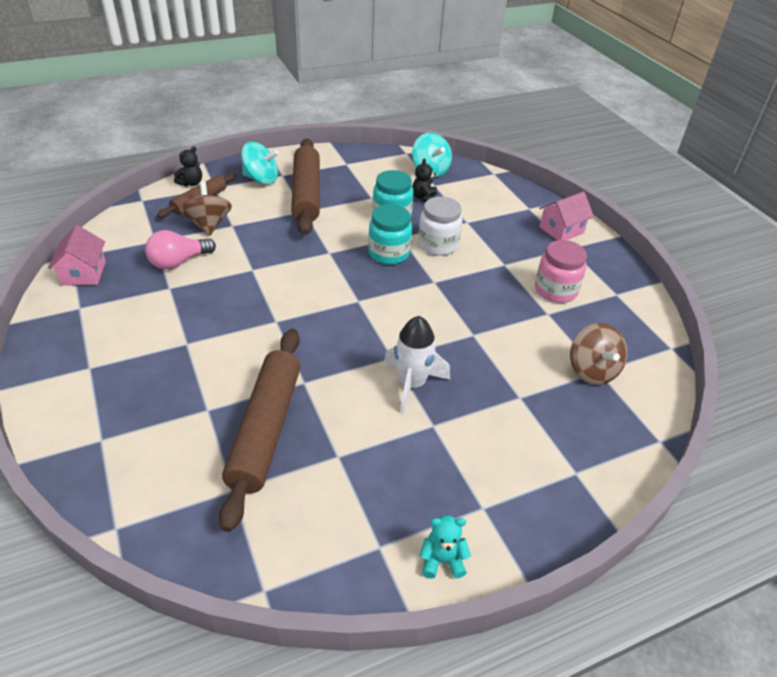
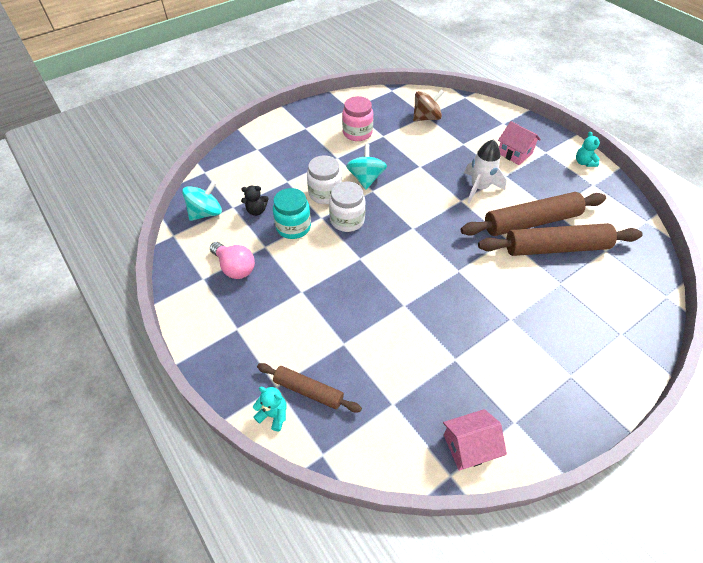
camera: 100 degrees left, 10 degrees up
pink light bulb [145,230,216,270] -> pink light bulb moved to [210,242,255,279]
black teddy bear [174,146,202,187] -> turquoise teddy bear [253,387,287,431]
brown spinning top [180,181,232,236] -> none
turquoise spinning top [241,142,279,185] -> turquoise spinning top moved to [346,144,387,190]
brown rolling pin [291,138,320,235] -> brown rolling pin moved to [461,192,606,236]
turquoise jar [368,204,412,265] -> white jar [329,181,366,232]
pink house [539,191,594,240] -> pink house moved to [498,121,541,165]

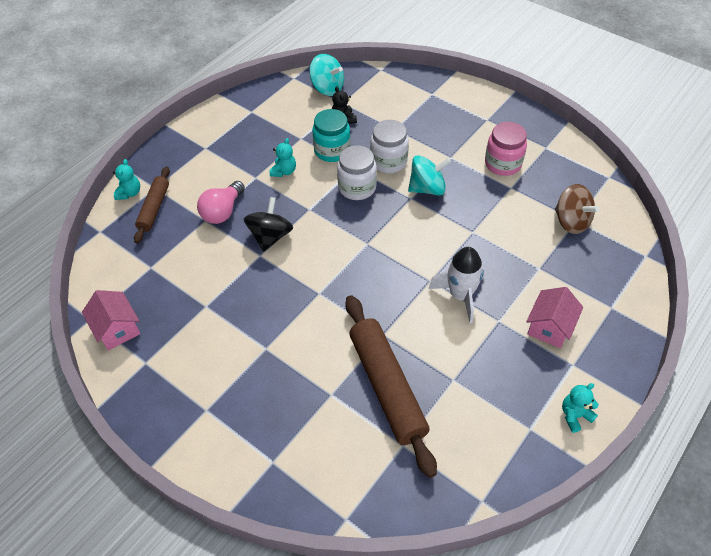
camera: 75 degrees right, 0 degrees up
pink light bulb [210,242,255,279] -> pink light bulb moved to [197,181,245,224]
brown rolling pin [461,192,606,236] -> none
none -> black spinning top [244,197,293,252]
none -> turquoise teddy bear [270,138,296,177]

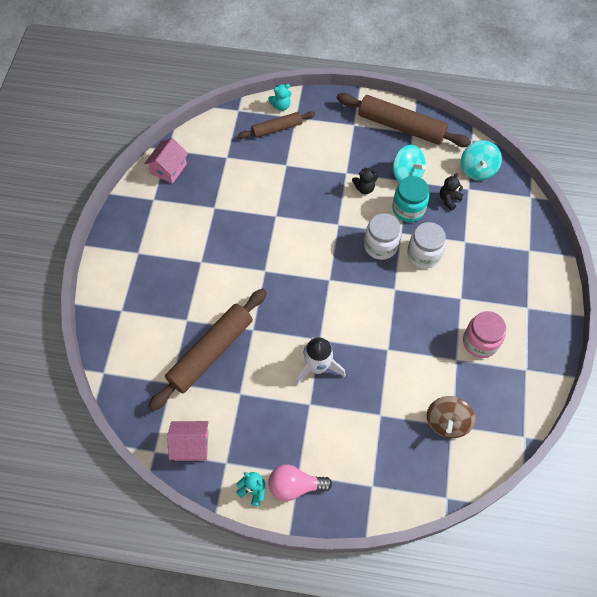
camera: 60 degrees right, 10 degrees up
pink light bulb [197,181,245,224] -> pink light bulb moved to [268,464,332,501]
black spinning top [244,197,293,252] -> none
turquoise teddy bear [270,138,296,177] -> black teddy bear [352,167,378,194]
turquoise spinning top [408,155,451,196] -> turquoise spinning top moved to [393,145,426,183]
pink house [526,287,583,348] -> pink house moved to [167,421,209,461]
none -> brown rolling pin [336,93,471,147]

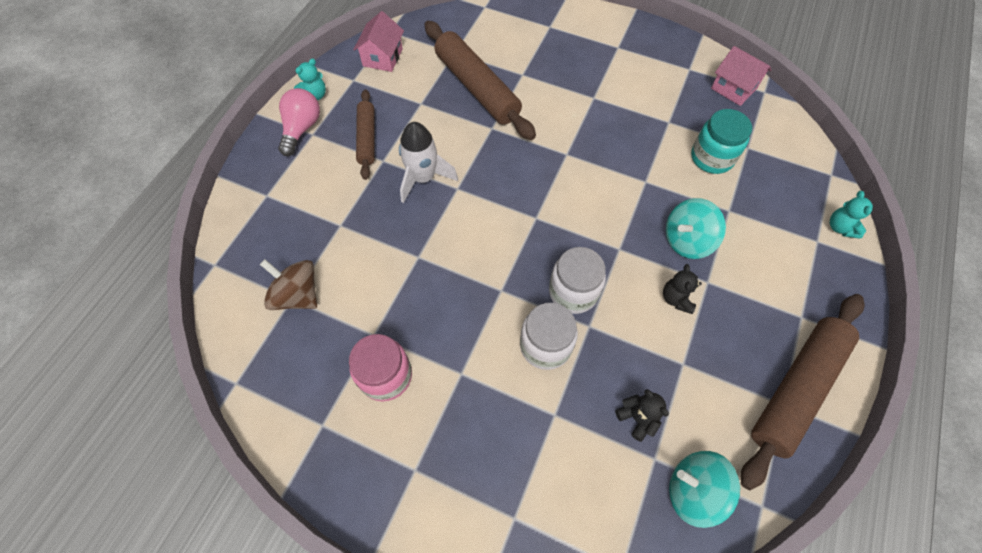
camera: 105 degrees right, 0 degrees up
brown rolling pin [238,111,315,138] -> brown rolling pin moved to [356,89,375,180]
turquoise jar [392,176,429,222] -> turquoise jar moved to [691,109,752,174]
turquoise spinning top [393,145,426,183] -> turquoise spinning top moved to [666,198,726,259]

